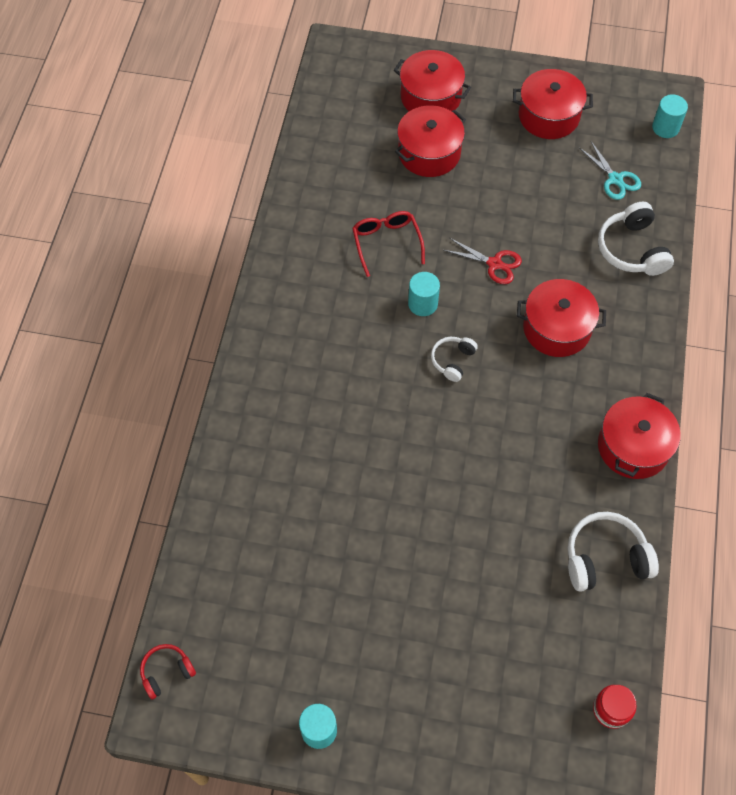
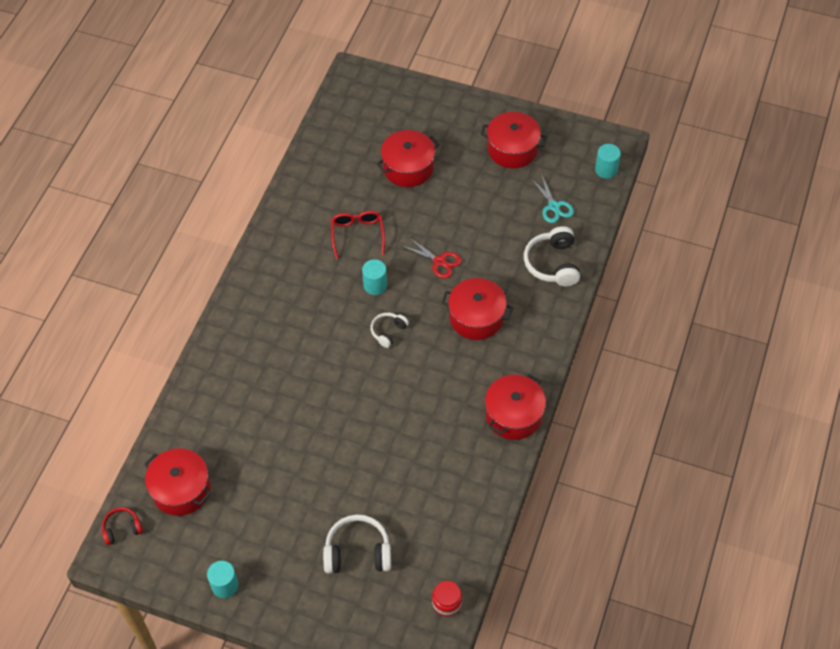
camera: 10 degrees right, 5 degrees down
red pot [394,50,471,111] -> red pot moved to [144,448,211,516]
white headphones [568,512,659,592] -> white headphones moved to [323,515,391,573]

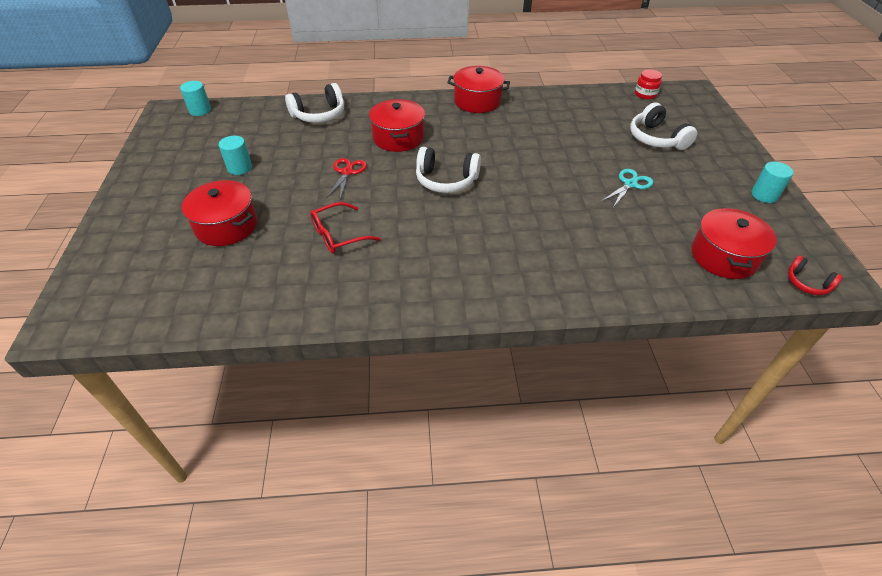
camera: 115 degrees left, 10 degrees down
turquoise cylinder [362,259,387,295] -> turquoise cylinder moved to [219,136,252,175]
white headphones [371,313,409,348] -> white headphones [416,147,481,193], size x1.72
red pot [481,112,547,168] -> none
turquoise scissors [531,173,574,223] -> turquoise scissors moved to [602,169,653,207]

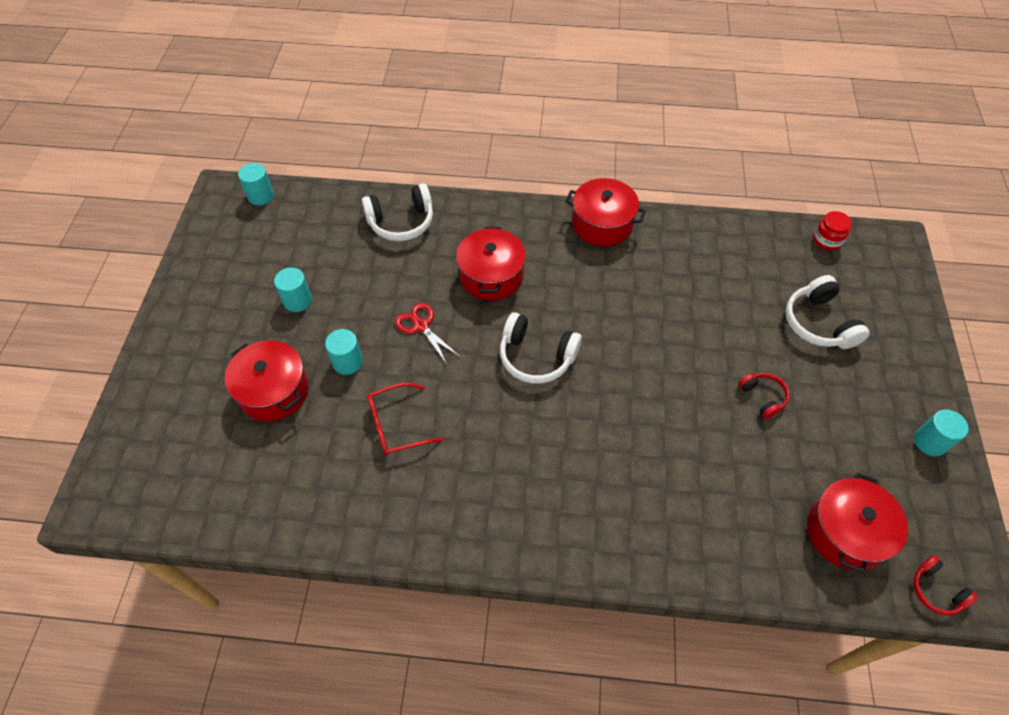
camera: 10 degrees right, 10 degrees up
red scissors [327,158,367,199] -> red scissors turned 60 degrees counterclockwise [395,303,459,364]
turquoise scissors [602,169,653,207] -> red headphones [738,373,790,419]
none -> turquoise cylinder [325,329,363,375]

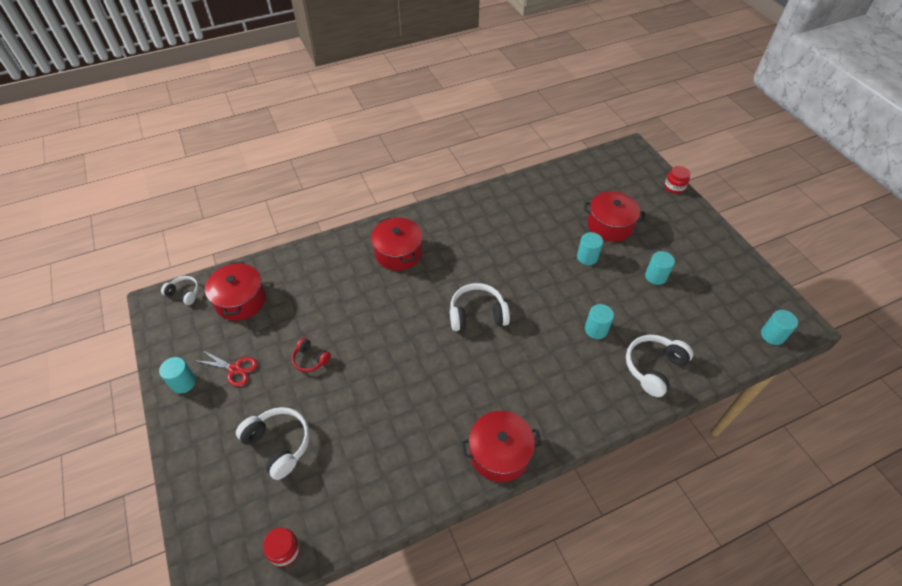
camera: 150 degrees right, 5 degrees down
red glasses [367,382,443,455] -> none
red scissors [395,303,459,364] -> red scissors moved to [194,350,258,387]
red pot [456,227,526,301] -> red pot moved to [371,217,423,271]
red headphones [913,555,978,615] -> white headphones [161,276,199,305]
none -> turquoise cylinder [585,304,614,339]
none -> red jar [665,166,690,194]

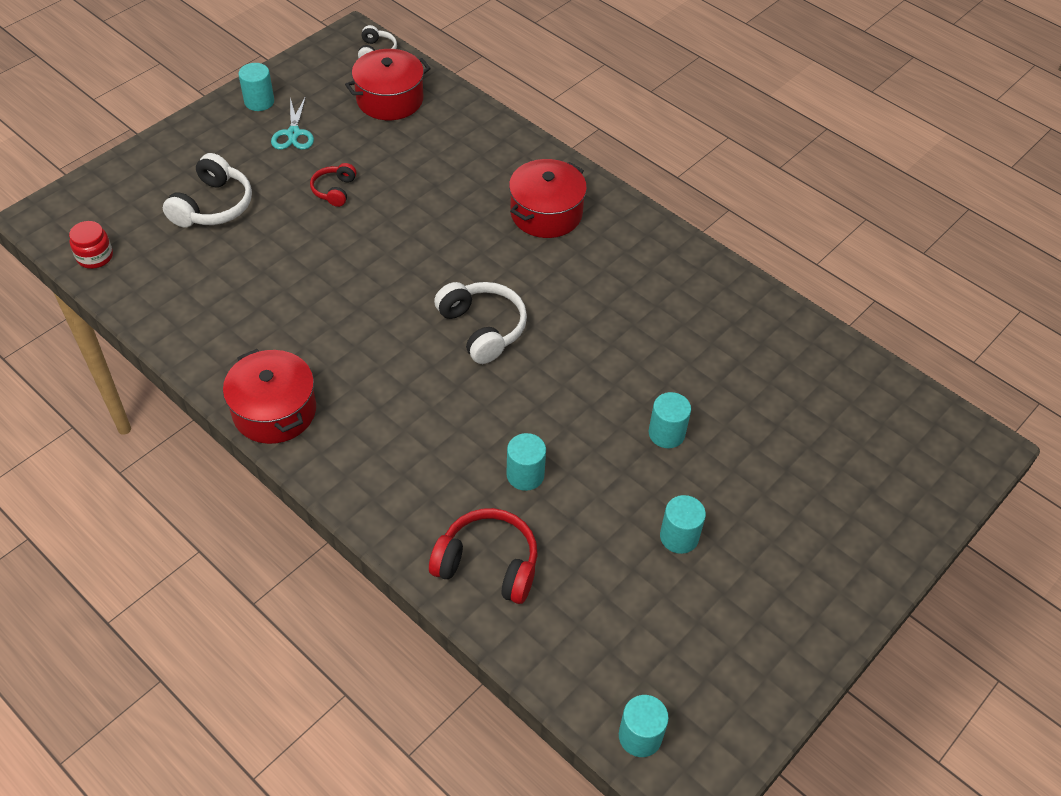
camera: 65 degrees right, 0 degrees up
red scissors [194,350,258,387] -> turquoise scissors [271,96,314,150]
red pot [584,191,645,242] -> none
white headphones [626,335,693,397] -> red headphones [429,508,538,604]
red jar [665,166,690,194] -> none

